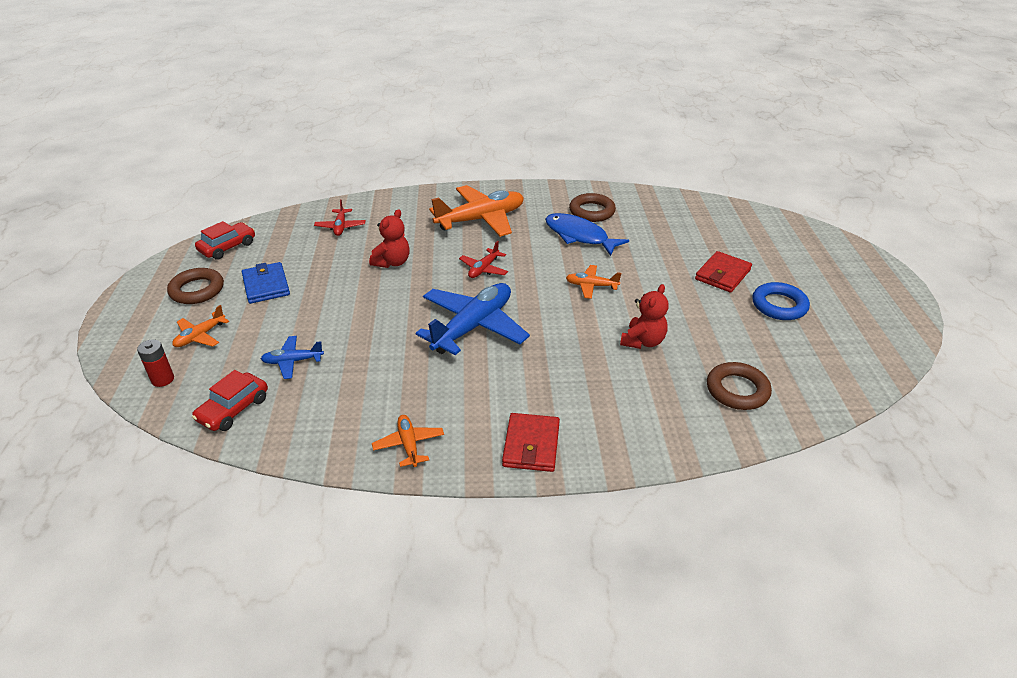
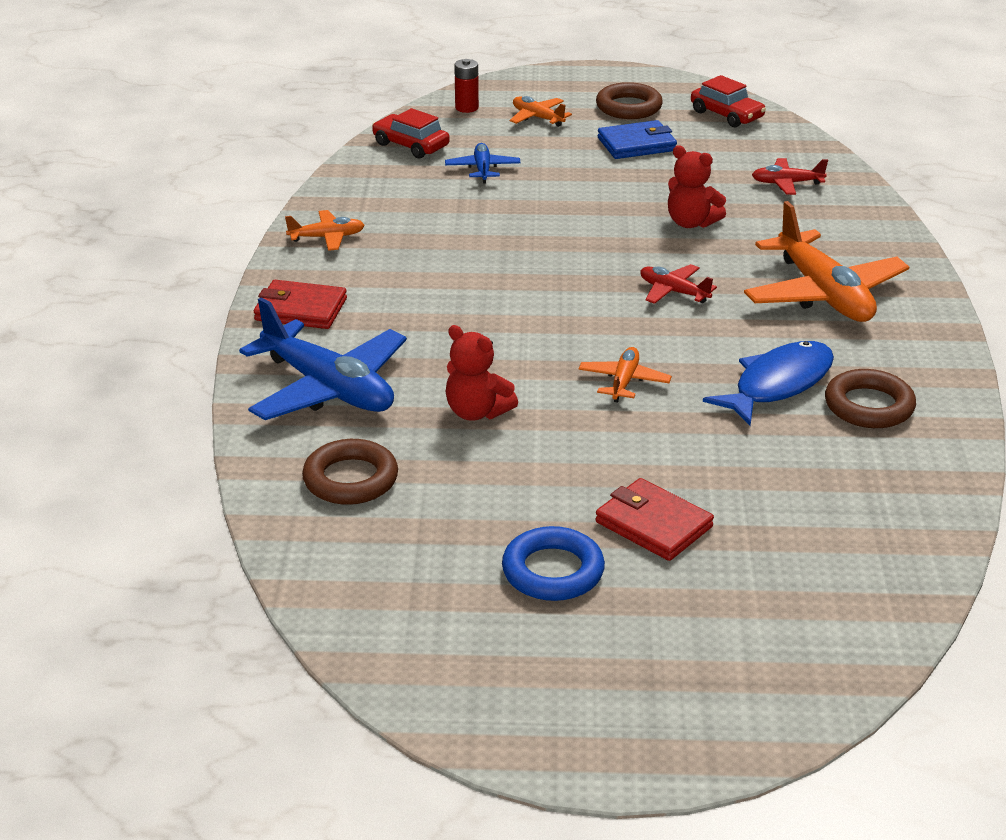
camera: 95 degrees right, 5 degrees down
blue plane [416,283,530,355] -> blue plane moved to [239,297,407,420]

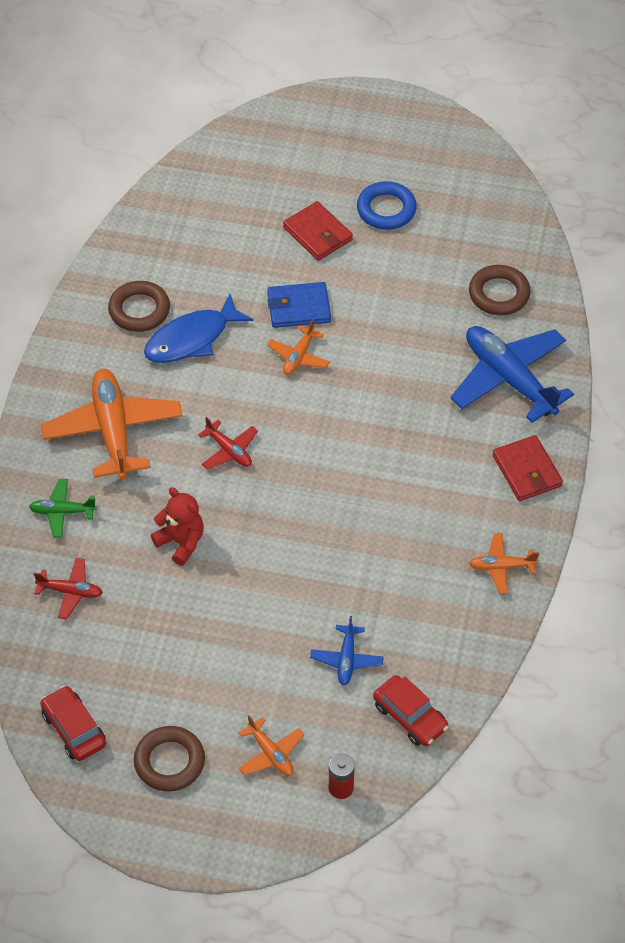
camera: 170 degrees left, 20 degrees up
red wallet [254,280,347,329] -> red wallet turned 45 degrees clockwise [492,435,563,501]
red teddy bear [445,325,518,421] -> none
blue wallet [598,120,677,159] -> blue wallet moved to [267,282,331,328]
none -> green plane [29,479,97,538]

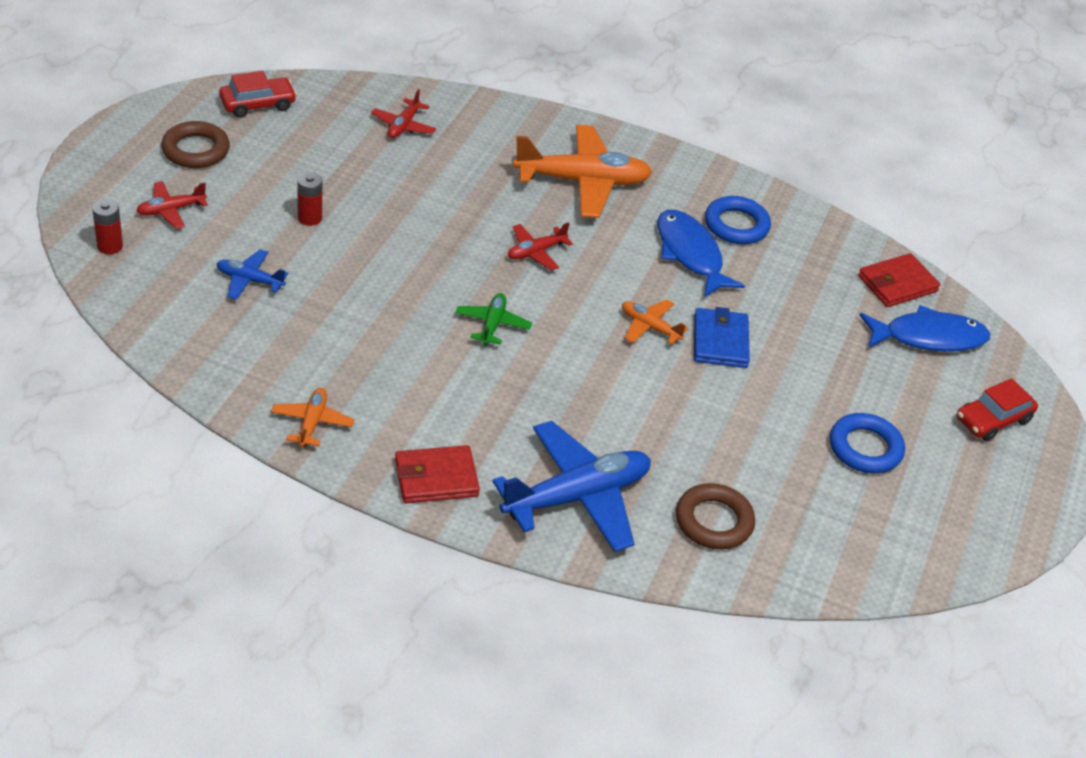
camera: 95 degrees right, 10 degrees down
green plane [29,479,97,538] -> green plane moved to [455,293,532,346]
brown ring [108,281,170,332] -> blue ring [705,196,771,244]
red teddy bear [151,487,204,566] -> none
orange plane [239,715,305,776] -> red plane [136,181,208,229]
red wallet [283,201,353,261] -> red wallet moved to [858,253,940,307]
red car [373,675,449,746] -> red car moved to [957,378,1038,442]
none -> red battery [297,172,322,226]
none -> blue fish [860,305,990,352]

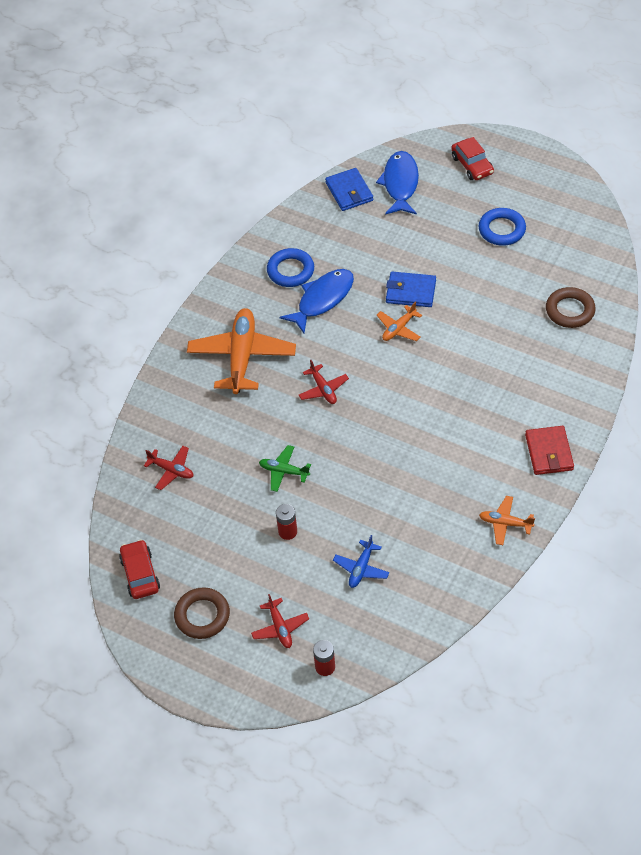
camera: 75 degrees left, 10 degrees up
green plane [455,293,532,346] -> green plane moved to [259,445,311,492]
blue plane [492,421,651,552] -> none
blue fish [657,210,745,297] -> blue fish turned 150 degrees clockwise [280,269,354,333]
red wallet [858,253,940,307] -> blue wallet [325,168,373,211]

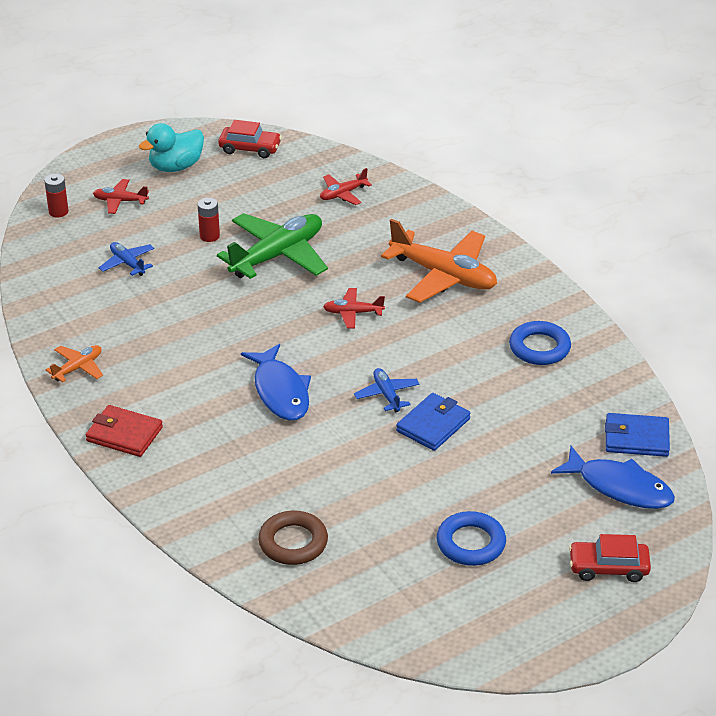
camera: 115 degrees right, 15 degrees down
brown ring [174,587,230,639] -> turquoise duck [139,123,204,172]
green plane [259,445,311,492] -> green plane [217,213,328,279], size x2.06
blue fish [280,269,354,333] -> blue fish moved to [241,344,311,421]
orange plane [377,302,422,341] -> blue plane [354,368,420,412]

